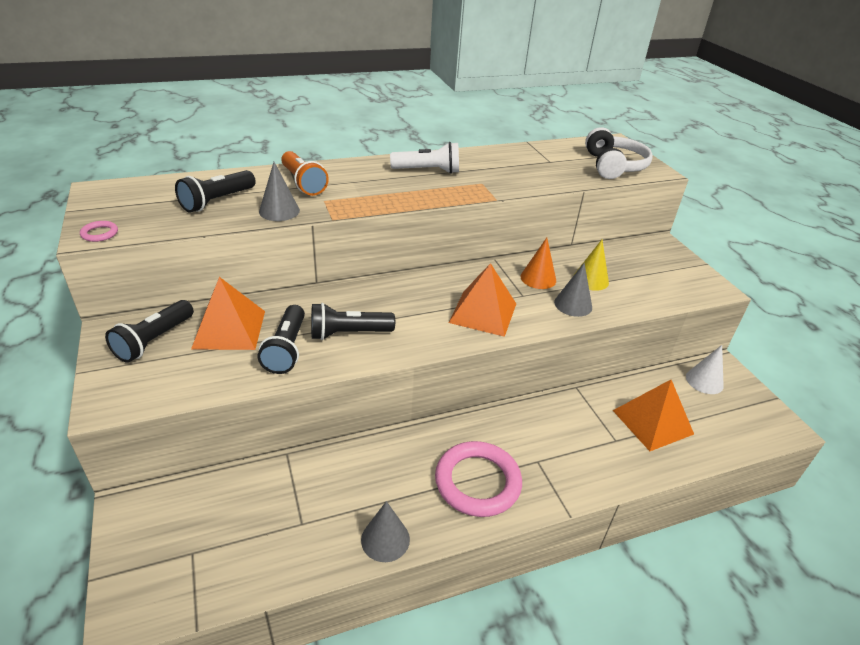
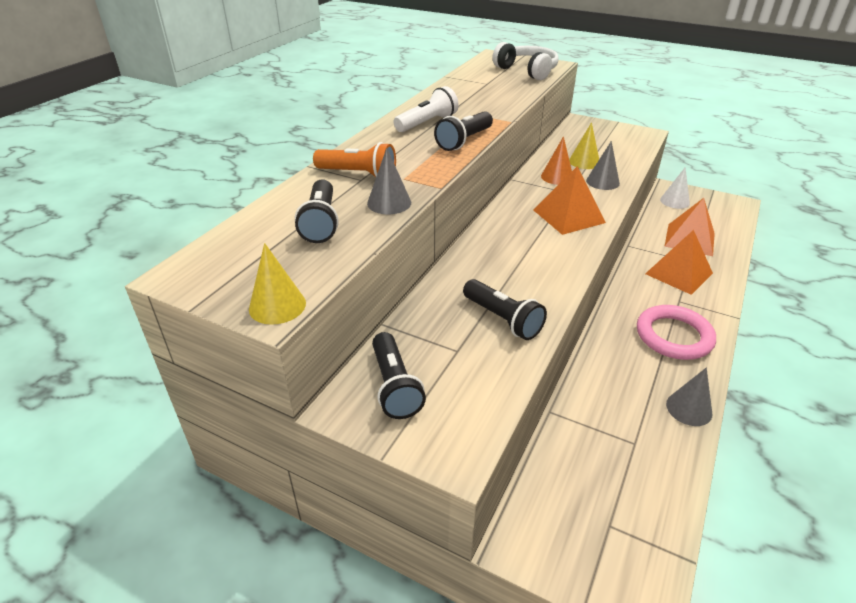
camera: 40 degrees left, 0 degrees up
pink ring [80,221,118,242] -> yellow cone [249,243,306,325]
orange pyramid [191,277,265,350] -> orange pyramid moved to [645,230,713,295]
black flashlight [311,303,395,340] -> black flashlight moved to [434,111,493,151]

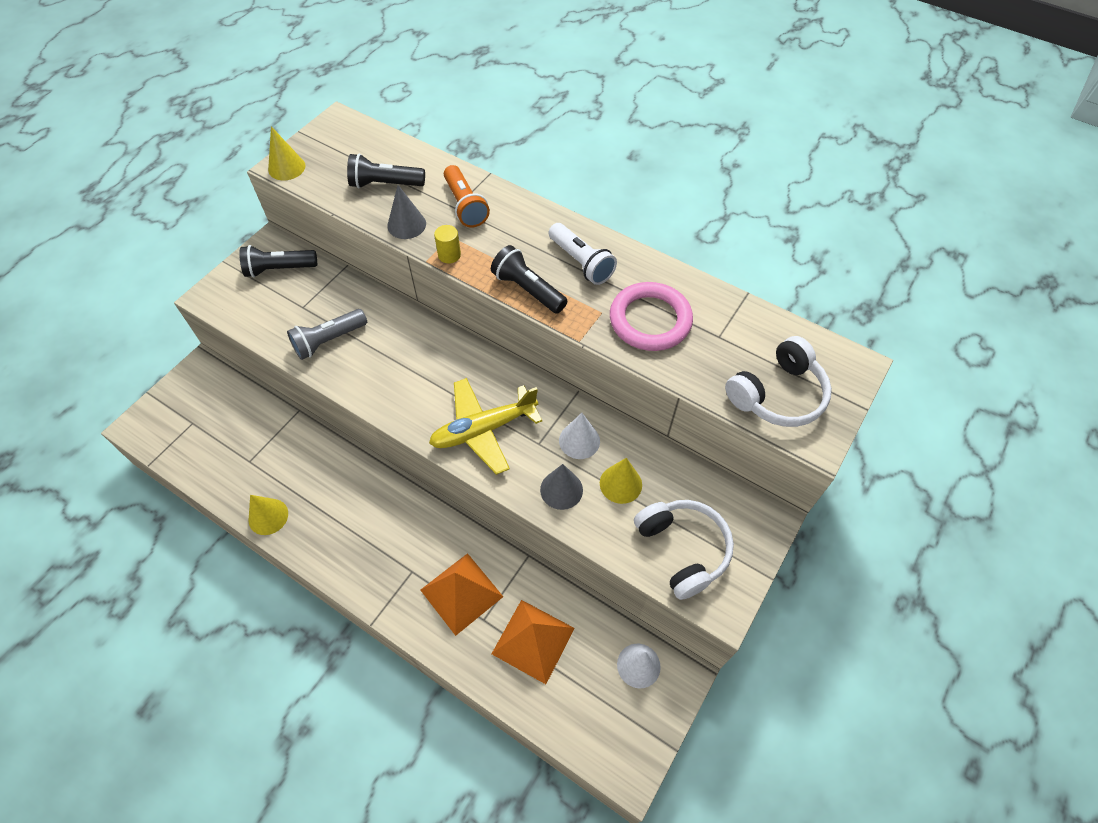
camera: 95 degrees right, 20 degrees up
orange flashlight [313,142,396,177] -> orange flashlight turned 45 degrees counterclockwise [444,165,490,228]
black flashlight [463,279,547,340] -> grey flashlight [287,309,367,360]
orange pyramid [533,166,606,235] -> yellow plane [429,378,542,475]
orange cone [541,136,572,185] -> white cone [559,413,600,459]
pink ring [637,305,716,360] -> pink ring moved to [610,282,693,351]
grey cone [666,367,712,426] -> yellow cone [248,495,288,535]
none -> yellow cylinder [434,225,461,264]
none -> white headphones [634,500,734,600]

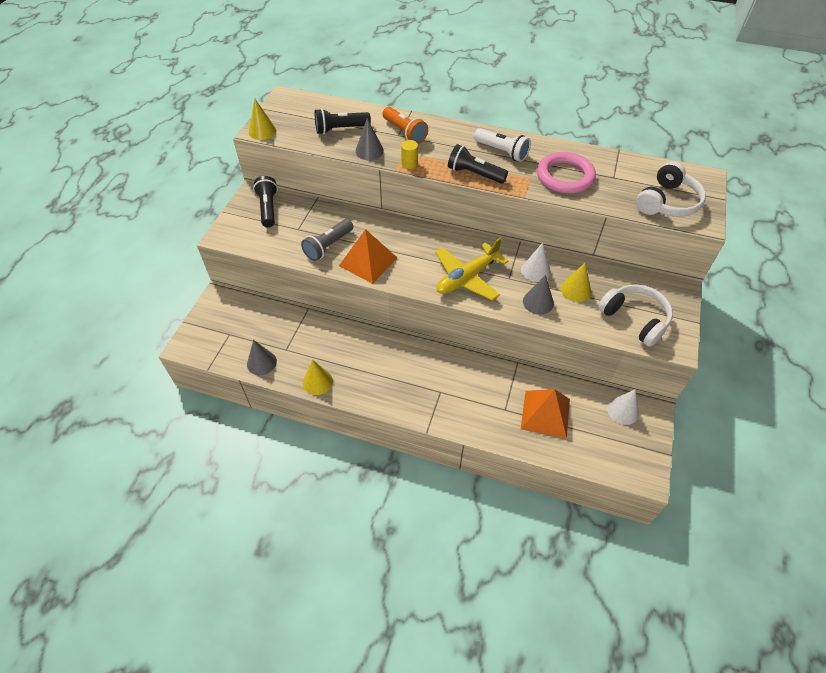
camera: 15 degrees left, 5 degrees down
black flashlight [239,245,317,278] -> black flashlight turned 105 degrees clockwise [253,176,278,228]
orange pyramid [420,553,503,636] -> orange pyramid moved to [339,229,397,284]
none -> grey cone [247,340,277,375]

